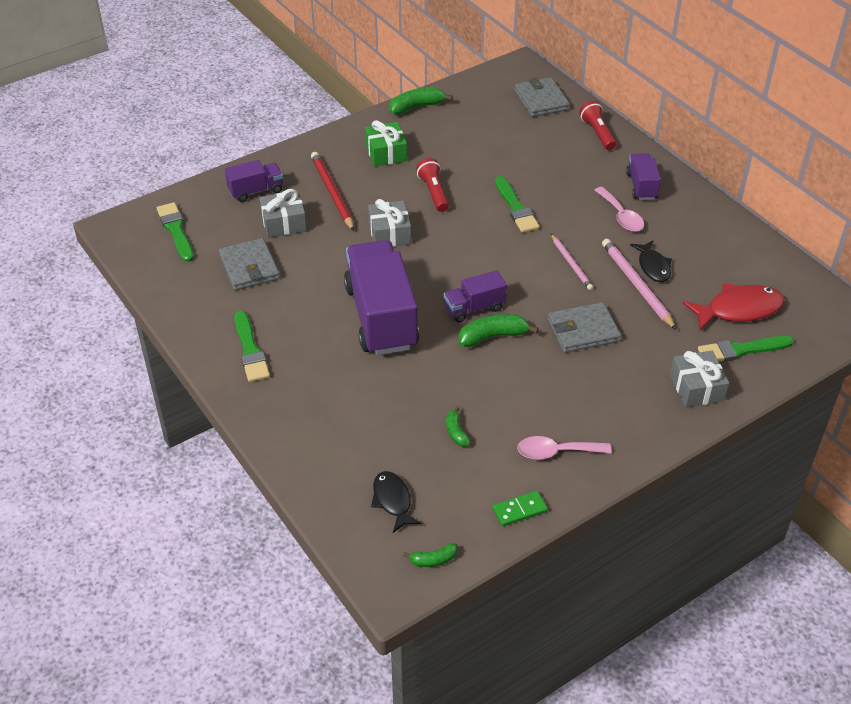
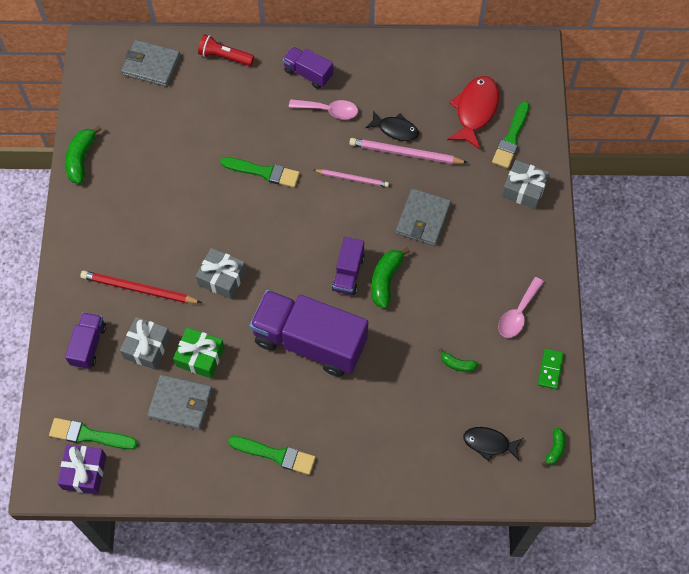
camera: 55 degrees left, 20 degrees up
green gift [365,120,407,167] -> green gift moved to [173,328,225,378]
red flashlight [416,158,449,212] -> none
none -> purple gift [57,445,106,494]

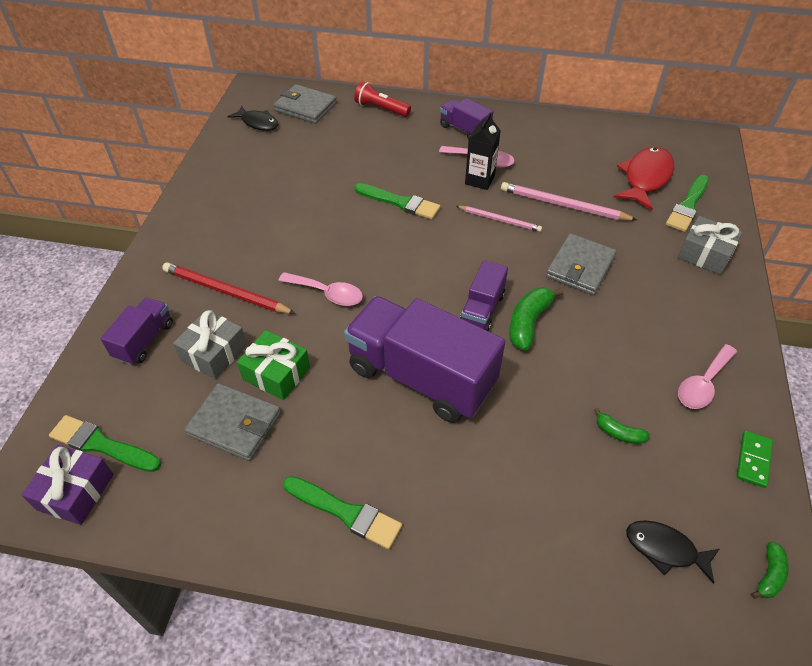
camera: 10 degrees right, 15 degrees down
green banana [65,125,102,184] -> none
grey gift [196,248,246,299] -> pink spoon [278,272,363,306]
black fish [365,111,419,141] -> black fish moved to [227,106,278,131]
none -> black carton [465,112,501,190]

